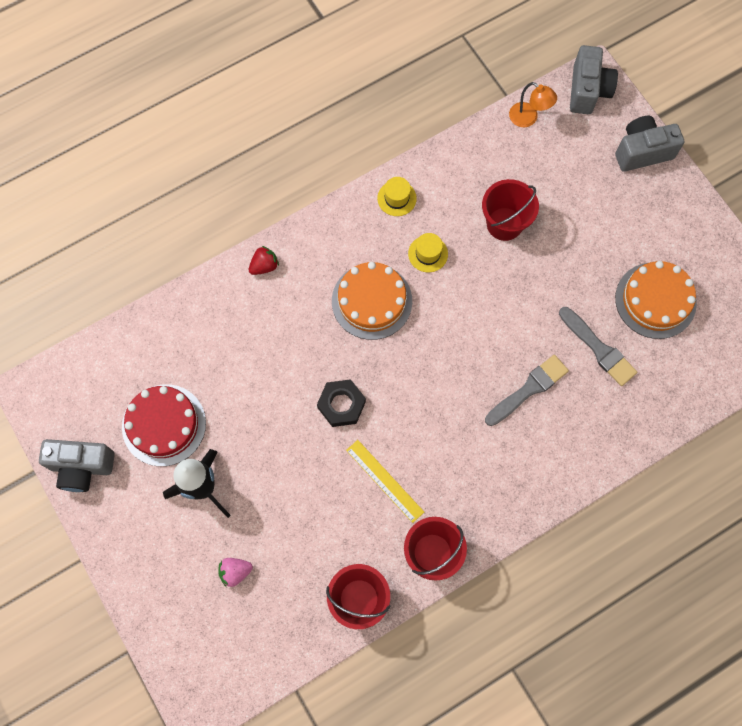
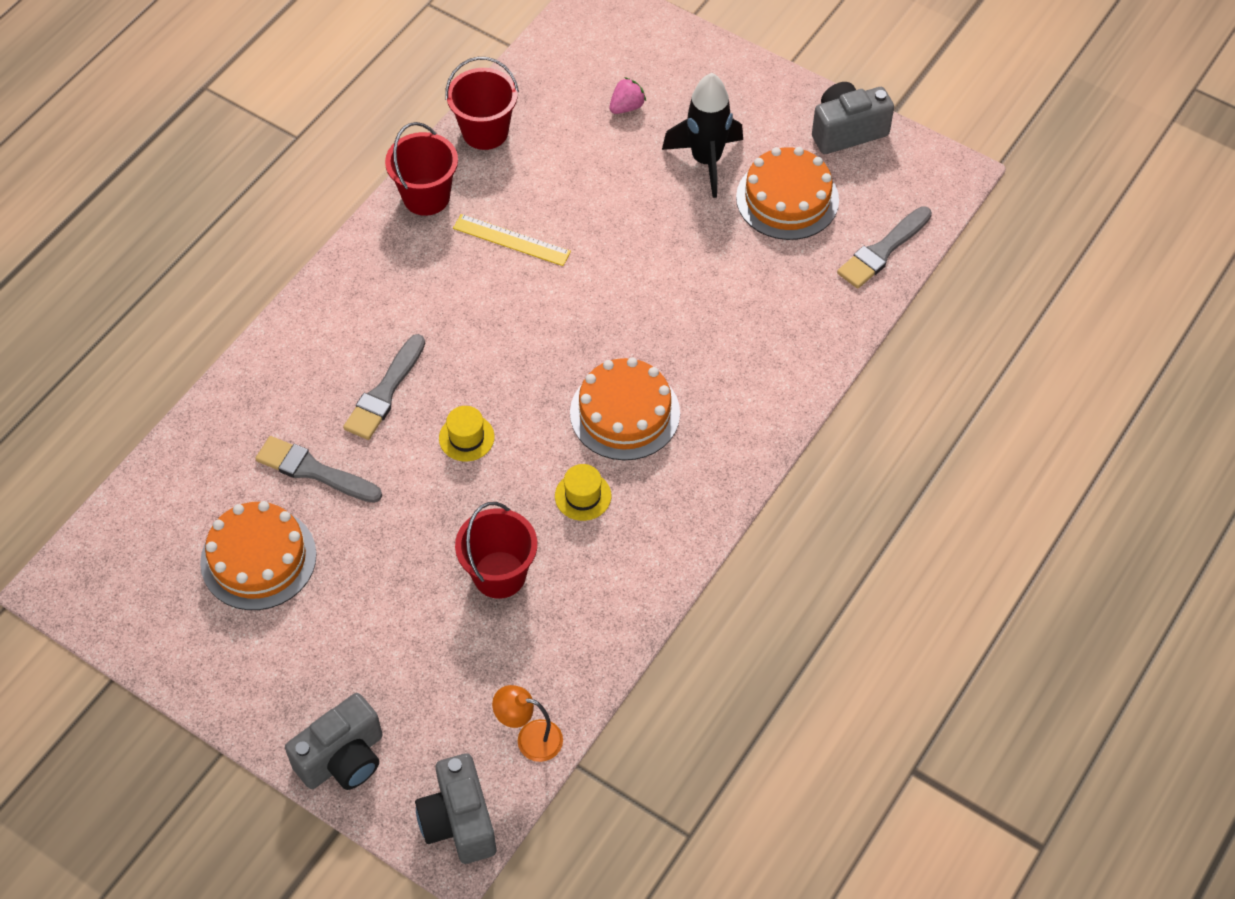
camera: 155 degrees right, 15 degrees down
red cake [122,384,206,466] -> orange cake [736,147,839,240]
red strawberry [249,246,279,275] -> none
black nut [317,379,366,427] -> none
yellow hat [377,177,417,216] -> yellow hat moved to [439,406,495,461]
none -> grey brush [837,206,932,289]

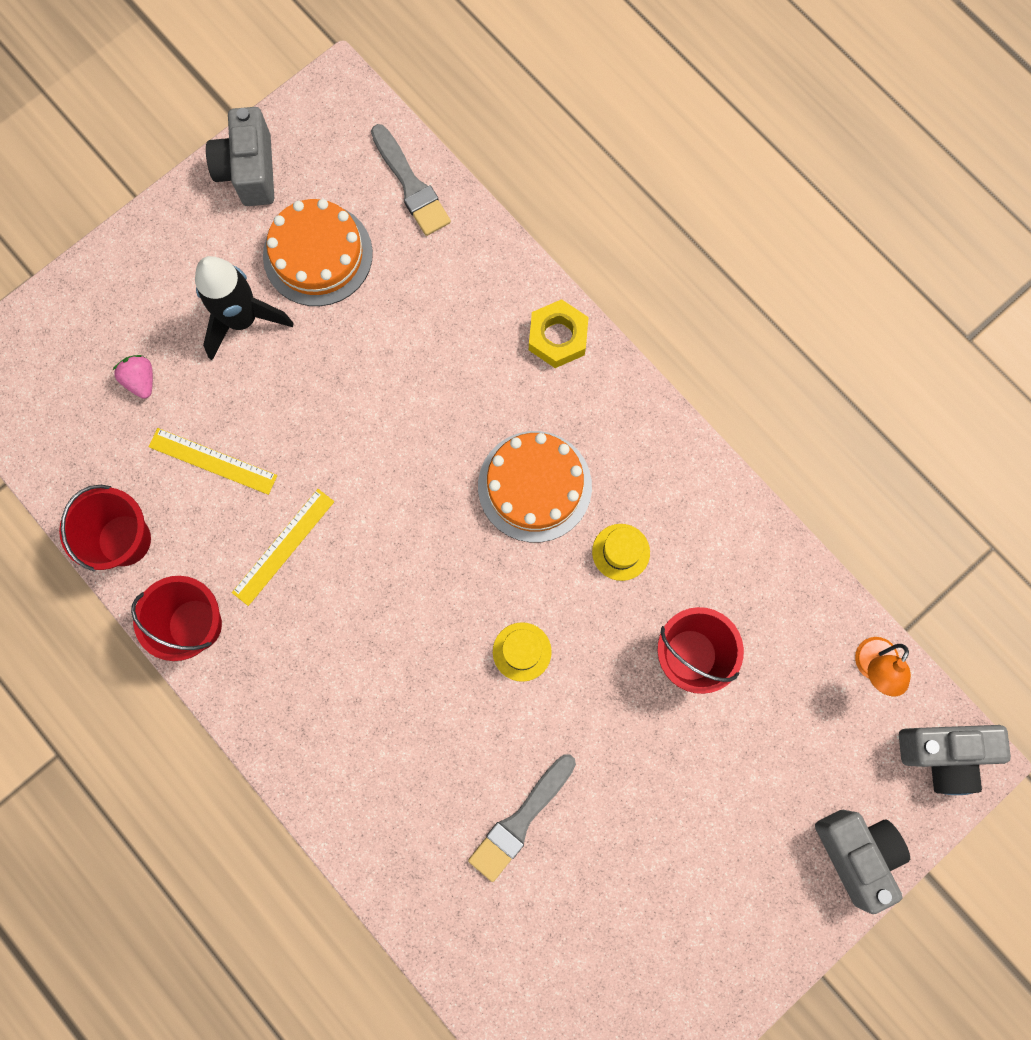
camera: 75 degrees left, 20 degrees up
orange cake [200,501,317,610] -> none
grey brush [343,334,425,440] -> none
none -> yellow ruler [149,428,277,495]
none -> yellow nut [529,299,589,368]

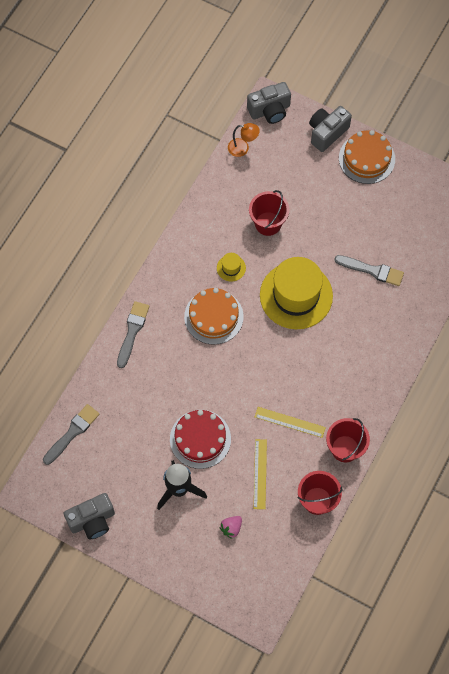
camera: 110 degrees left, 10 degrees down
orange cake [263,199,373,306] -> orange cake moved to [339,130,395,184]
yellow hat [493,622,552,682] -> yellow hat [260,257,333,329], size x2.48
yellow nut [529,299,589,368] -> grey brush [117,301,149,368]
grey camera [899,725,1011,795] -> grey camera turned 90 degrees clockwise [247,82,291,124]
none -> red cake [170,410,231,469]

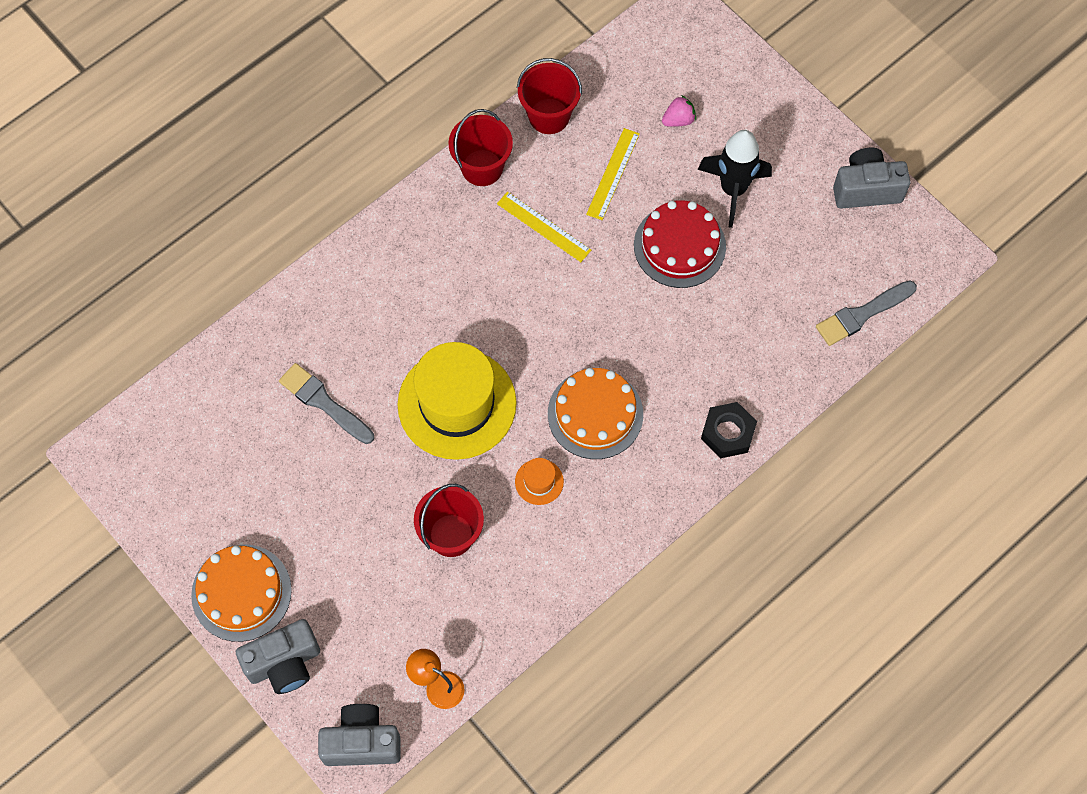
camera: 160 degrees left, 0 degrees up
grey brush [117,301,149,368] -> black nut [701,402,757,458]
yellow hat [217,253,246,282] -> orange hat [515,458,564,505]

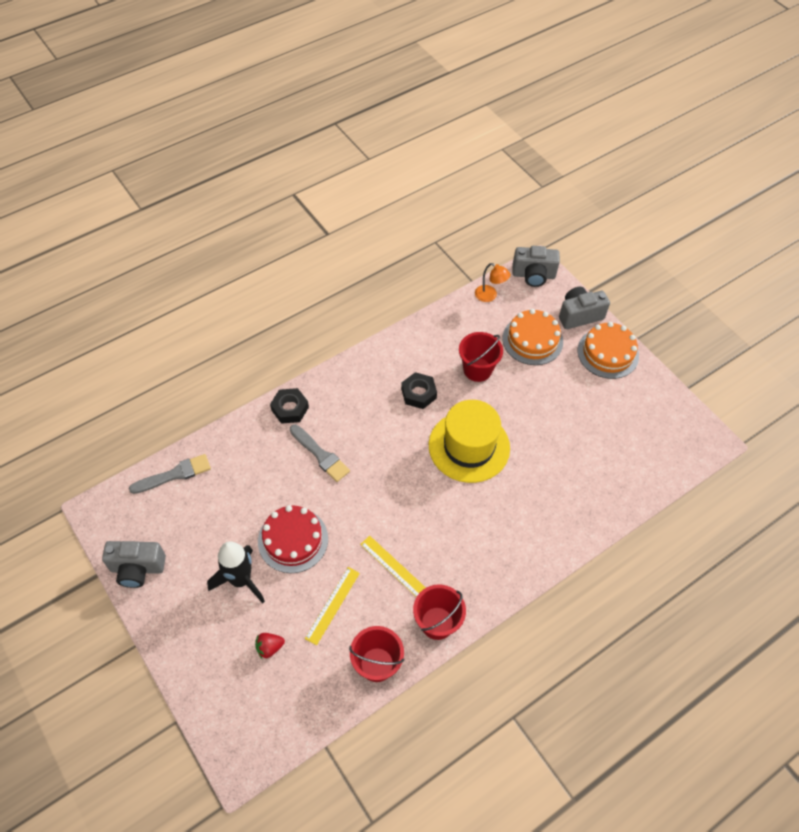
camera: 175 degrees left, 10 degrees down
grey brush [279,363,374,444] -> grey brush moved to [290,424,350,482]
orange hat [515,458,564,505] -> black nut [401,372,437,409]
orange cake [548,368,643,459] -> orange cake moved to [502,309,563,365]
pink strawberry [662,95,696,127] -> red strawberry [255,633,285,658]

